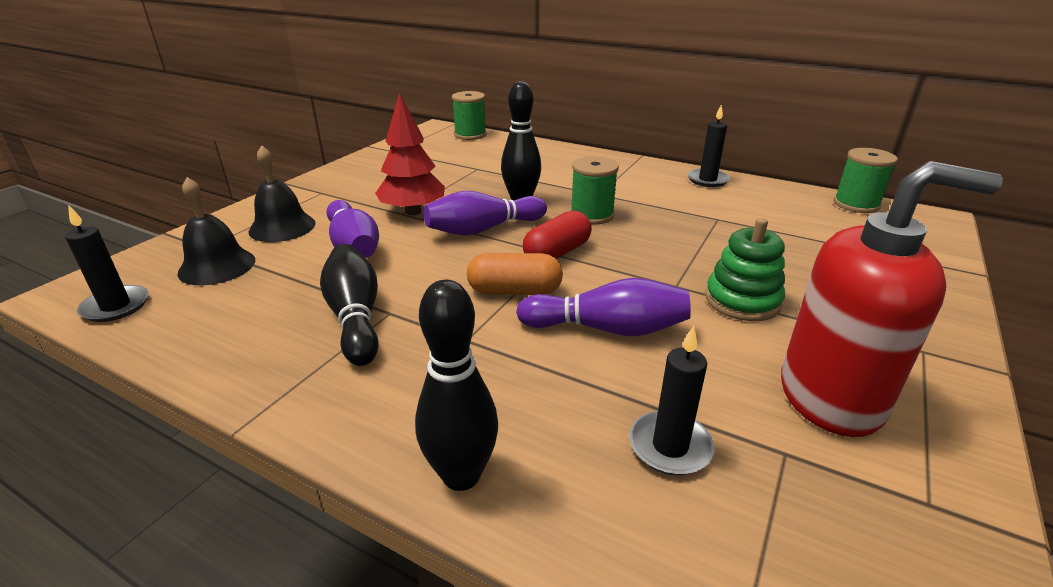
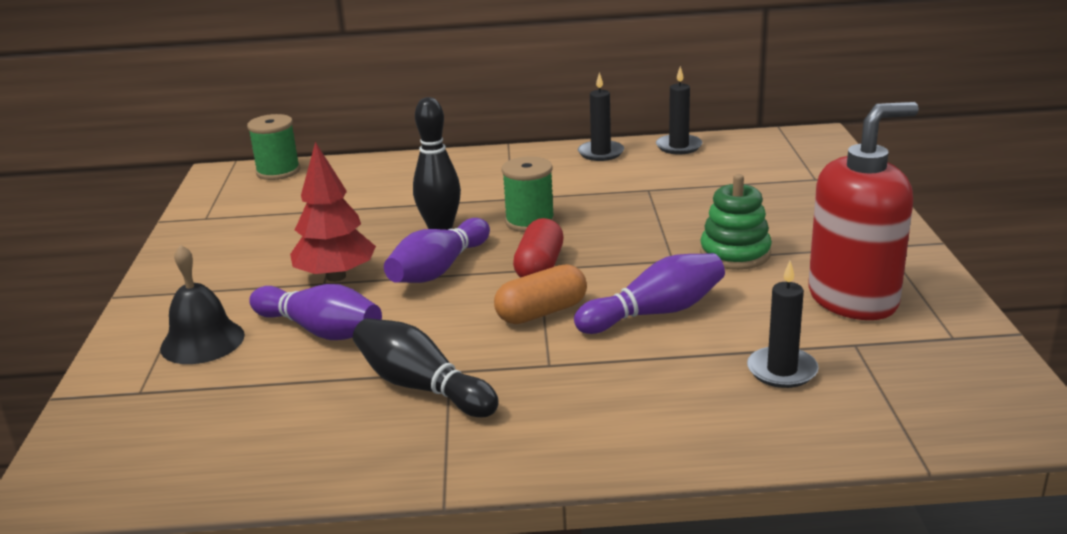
camera: 30 degrees left, 5 degrees down
black candle [65,205,149,322] -> black candle moved to [656,66,703,155]
black bell [177,177,255,285] -> none
black bowling pin [415,280,498,491] -> none
green spool [833,148,898,213] -> none

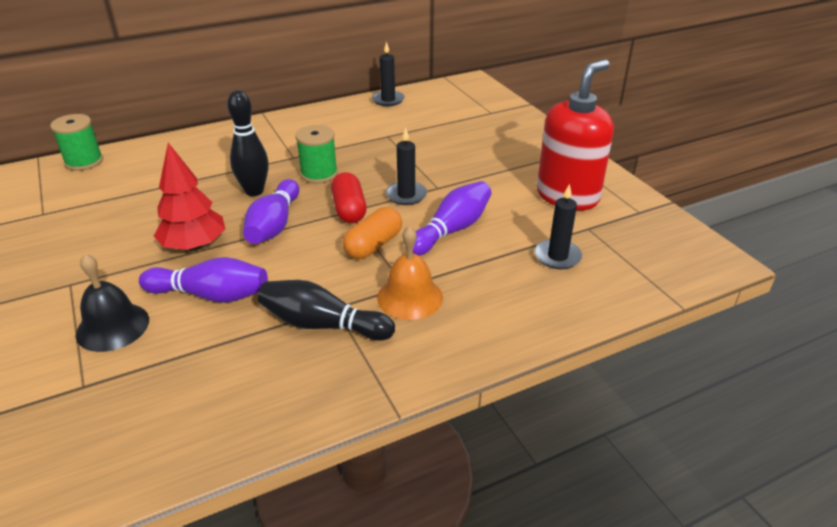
camera: 25 degrees left, 10 degrees up
black candle [578,72,624,161] -> black candle moved to [386,127,427,205]
green stacking toy [700,174,772,270] -> none
none -> orange bell [377,226,443,320]

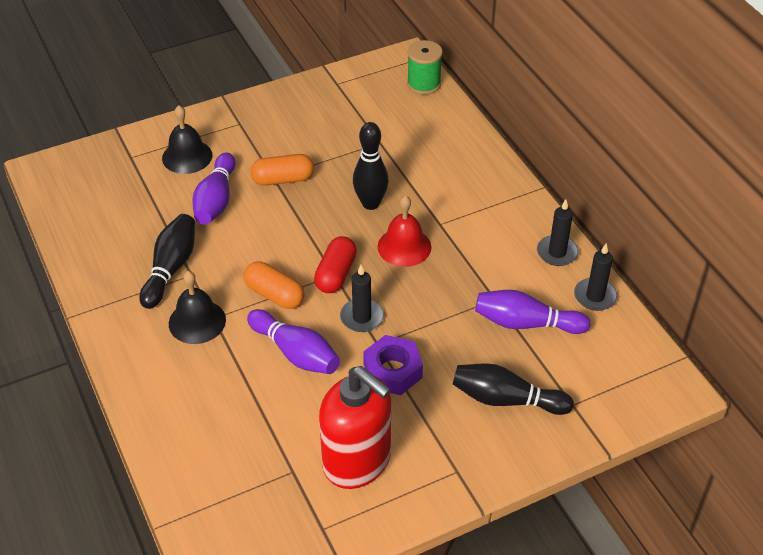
camera: 90 degrees right, 10 degrees up
red tree [154,143,225,251] -> orange capsule [250,154,314,186]
purple bowling pin [243,179,299,244] -> purple bowling pin moved to [475,290,591,334]
green spool [295,125,338,184] -> red bell [378,195,431,267]
red capsule [331,172,367,223] -> red capsule turned 60 degrees counterclockwise [314,236,357,293]
orange bell [377,226,443,320] -> black bell [169,271,226,344]
black candle [535,184,582,269] -> black candle moved to [537,199,579,266]
none -> purple nut [363,335,423,395]
none -> black bowling pin [453,363,574,415]

